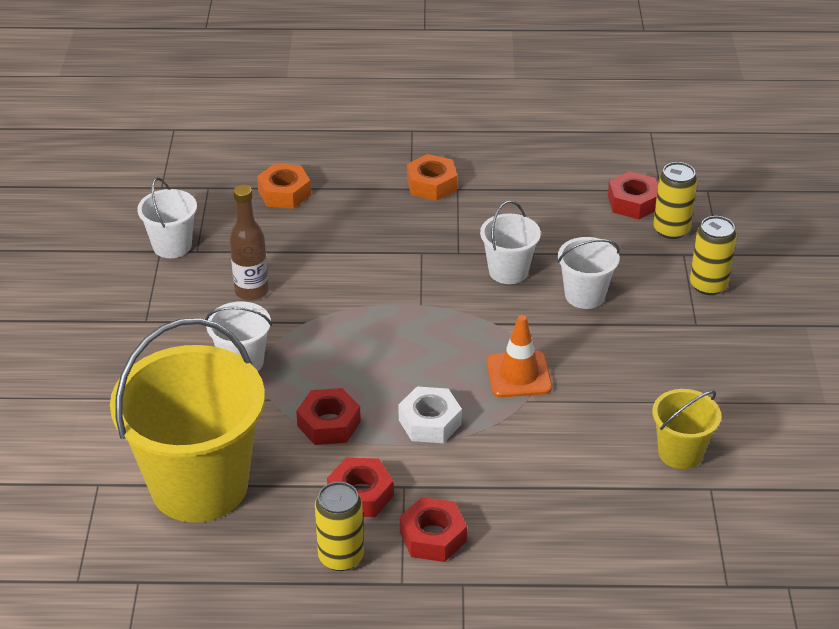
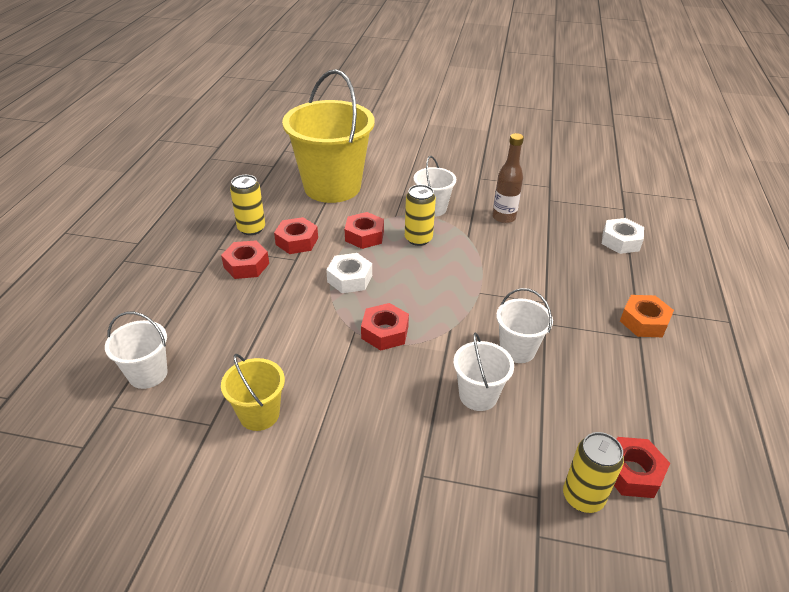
camera: 100 degrees right, 0 degrees up
white bucket [137,178,197,258] -> white bucket moved to [105,312,168,389]
orange nut [257,164,311,209] -> white nut [602,218,644,254]
orange traffic cone [486,315,552,398] -> red nut [361,303,409,351]
yellow can [690,216,737,295] -> yellow can moved to [405,185,436,246]

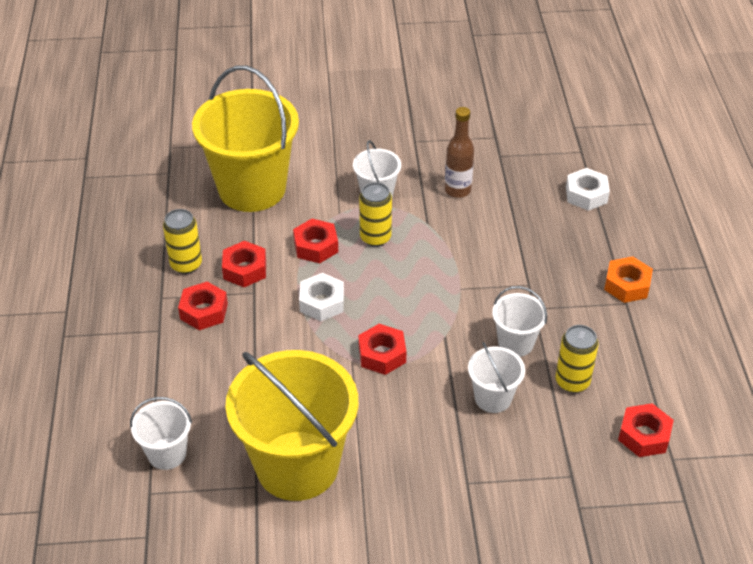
camera: 15 degrees left, 5 degrees up
yellow bucket [221,354,285,431] -> yellow bucket [225,350,358,501], size x2.14
yellow can [563,432,624,513] -> yellow can moved to [555,325,599,393]

